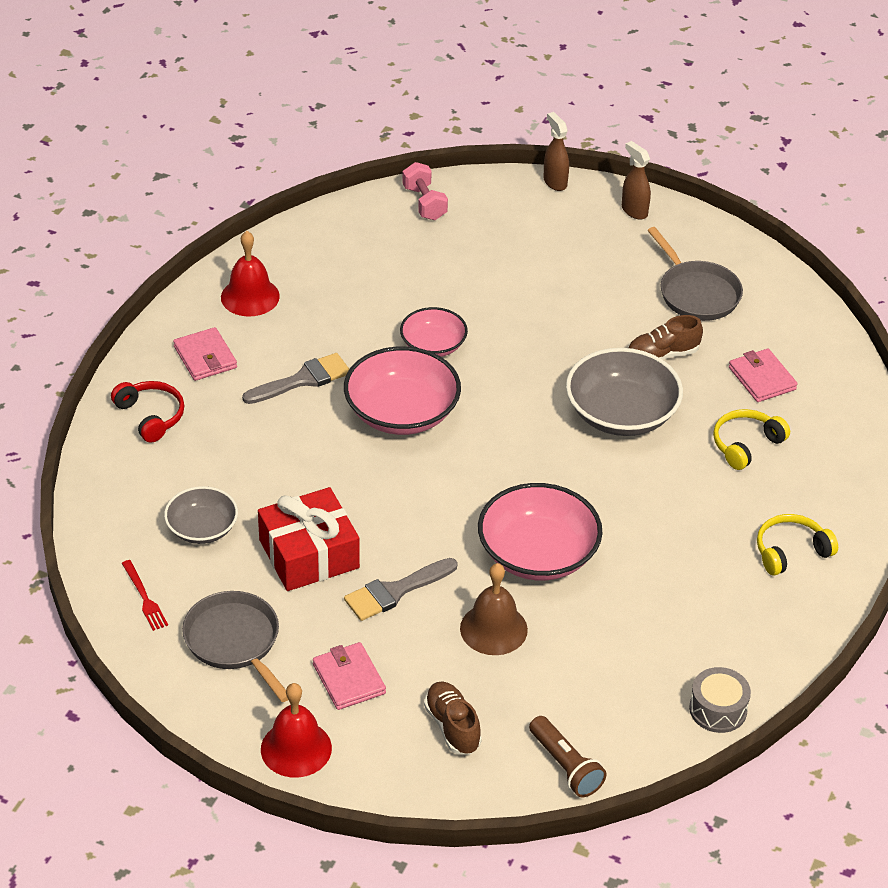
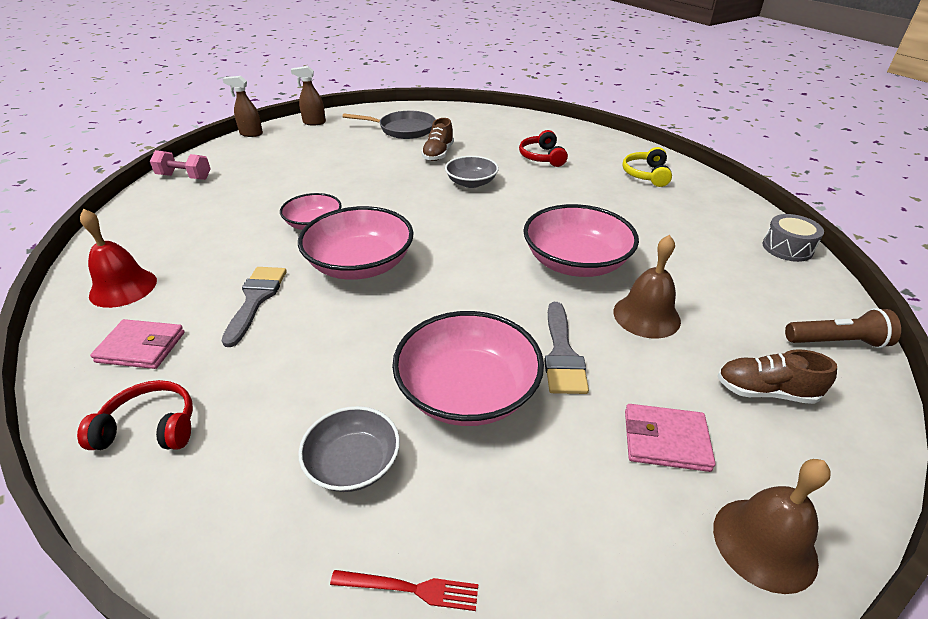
camera: 55 degrees left, 5 degrees down
grey pan [182,591,288,702] -> none
red gift [258,487,360,591] -> pink bowl [392,311,544,426]
red bell [261,683,332,778] -> brown bell [713,459,831,594]
grey bowl [566,348,683,436] -> grey bowl [445,156,499,188], size x0.60
yellow headphones [713,409,790,470] -> red headphones [519,130,568,167]
pink wallet [729,349,798,402] -> none

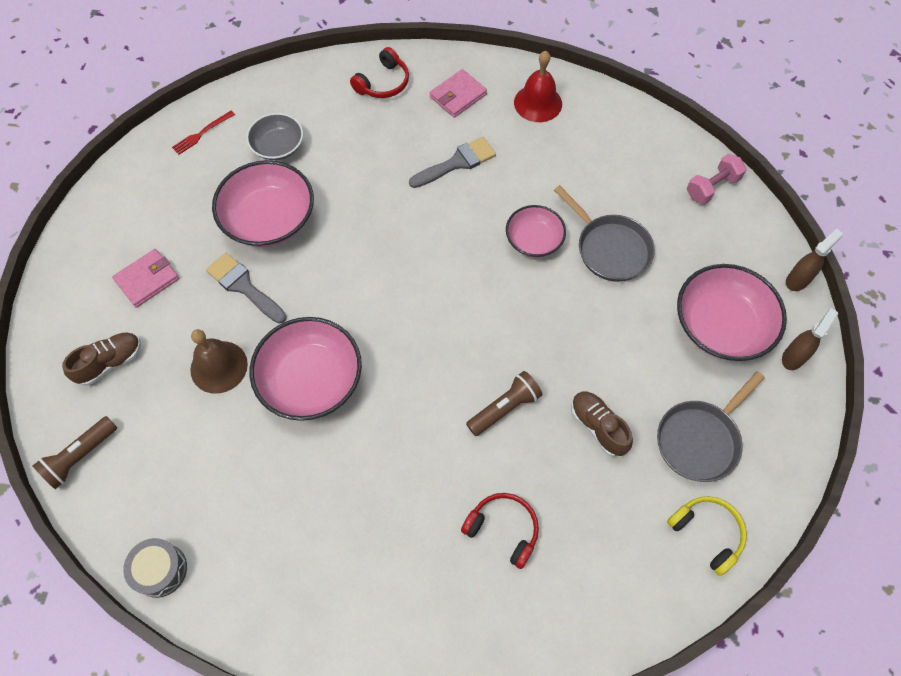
camera: 130 degrees right, 25 degrees up
grey brush [222,267,287,347] -> grey brush turned 75 degrees counterclockwise [409,137,496,188]
pink bowl [298,206,414,280] -> pink bowl moved to [677,264,787,361]
grey bowl [445,156,499,188] -> brown flashlight [466,371,543,436]
yellow headphones [622,147,672,187] -> yellow headphones moved to [667,496,747,576]
brown bell [713,459,831,594] -> none
none -> grey pan [554,185,655,282]

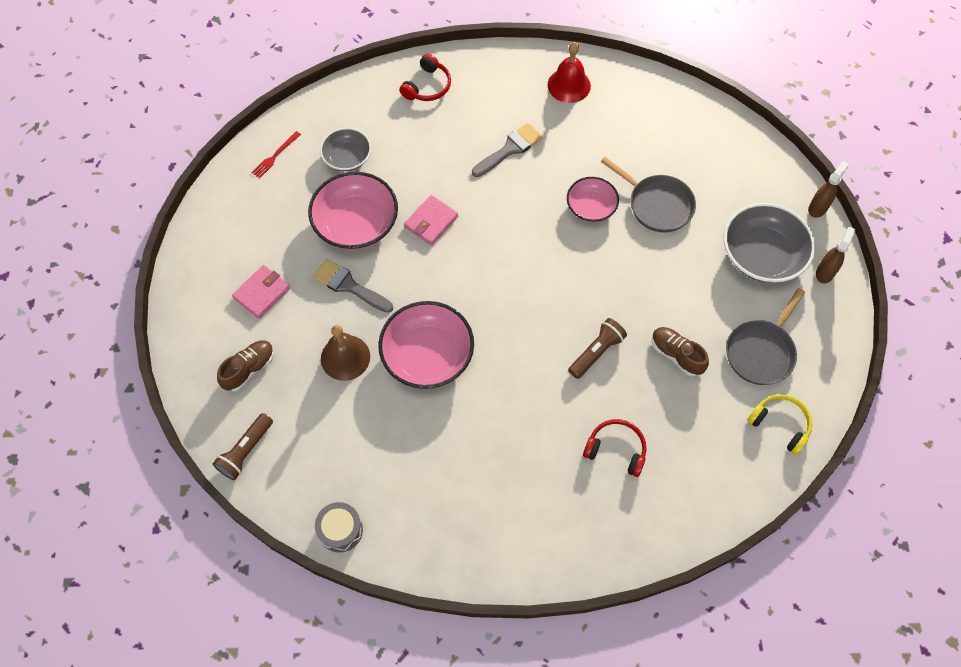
camera: 10 degrees left, 0 degrees up
pink wallet [430,69,487,118] -> pink wallet moved to [404,195,458,246]
pink bowl [677,264,787,361] -> grey bowl [724,203,815,283]
pink dumbbell [687,154,746,205] -> none

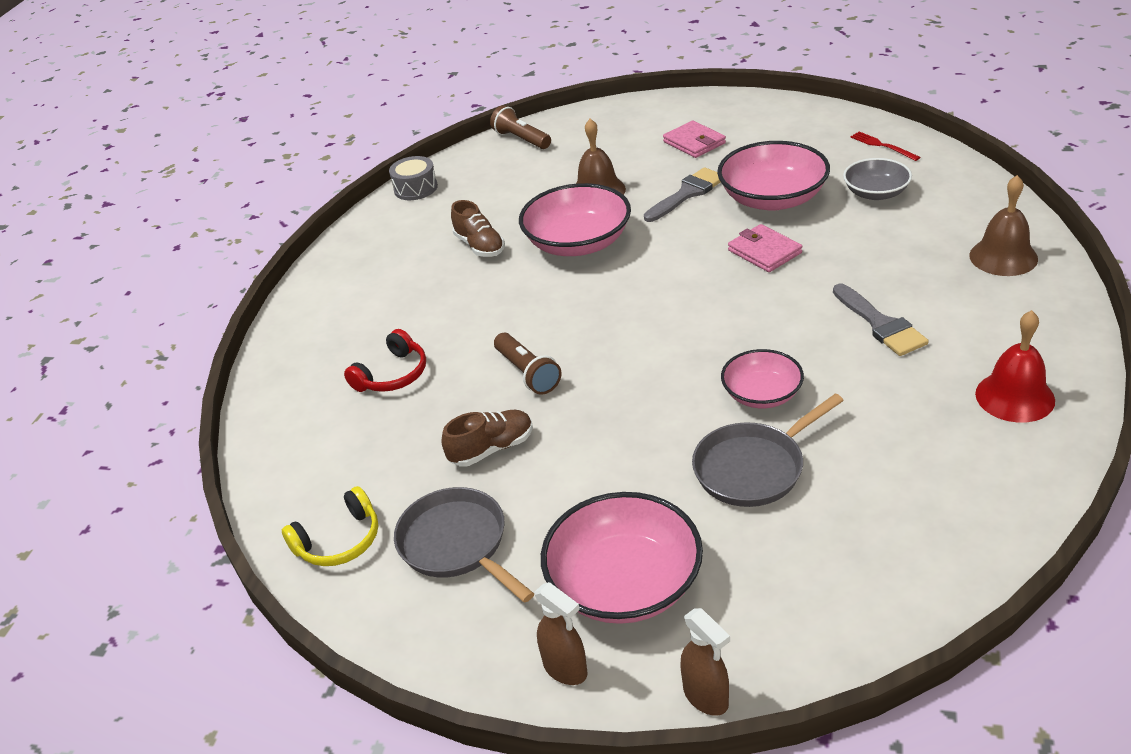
camera: 110 degrees right, 25 degrees down
brown shoe [217,340,274,392] -> brown shoe moved to [451,200,505,257]
red headphones [399,54,451,101] -> brown bell [969,175,1038,276]
grey bowl [724,203,815,283] -> pink bowl [541,492,703,624]

